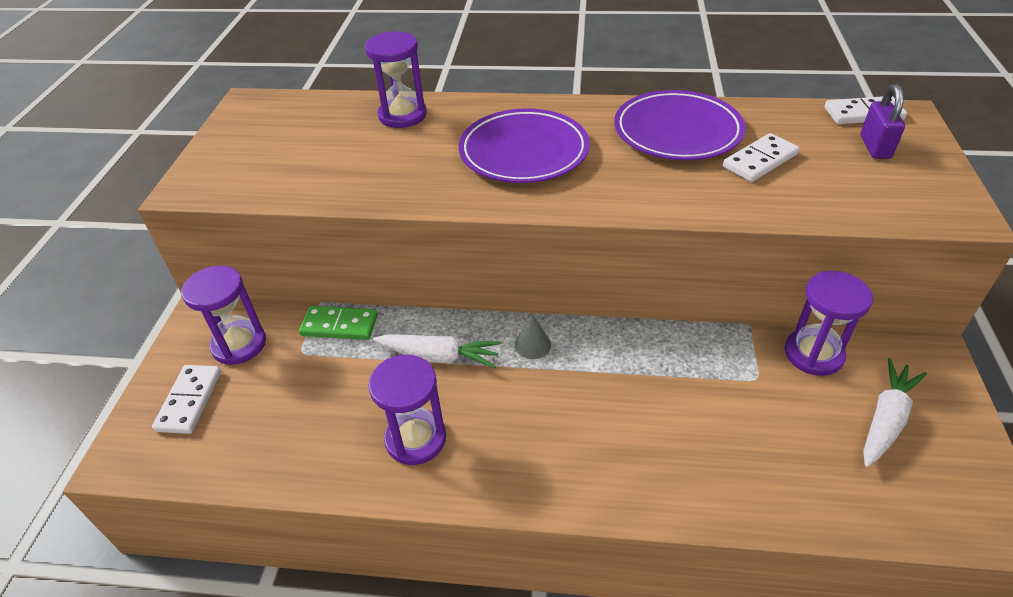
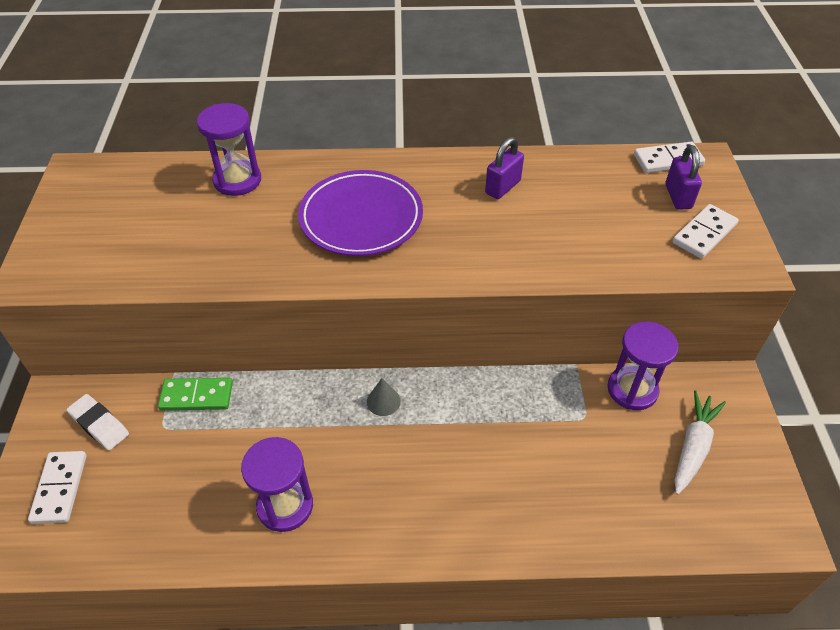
camera: 10 degrees left, 5 degrees up
purple hourglass [181,265,266,365] -> white eraser [67,394,129,450]
white carrot [373,334,501,368] -> none
purple plate [614,90,746,160] -> purple padlock [485,137,524,199]
white domino [723,133,799,182] -> white domino moved to [672,204,739,259]

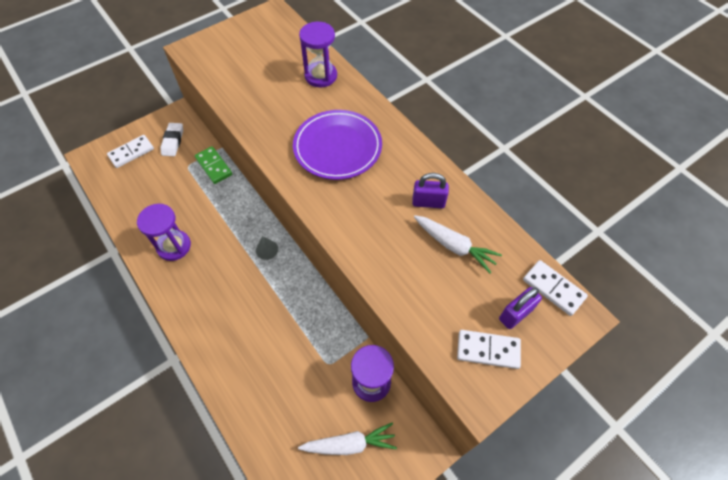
camera: 55 degrees right, 10 degrees up
none -> white carrot [414,215,502,273]

